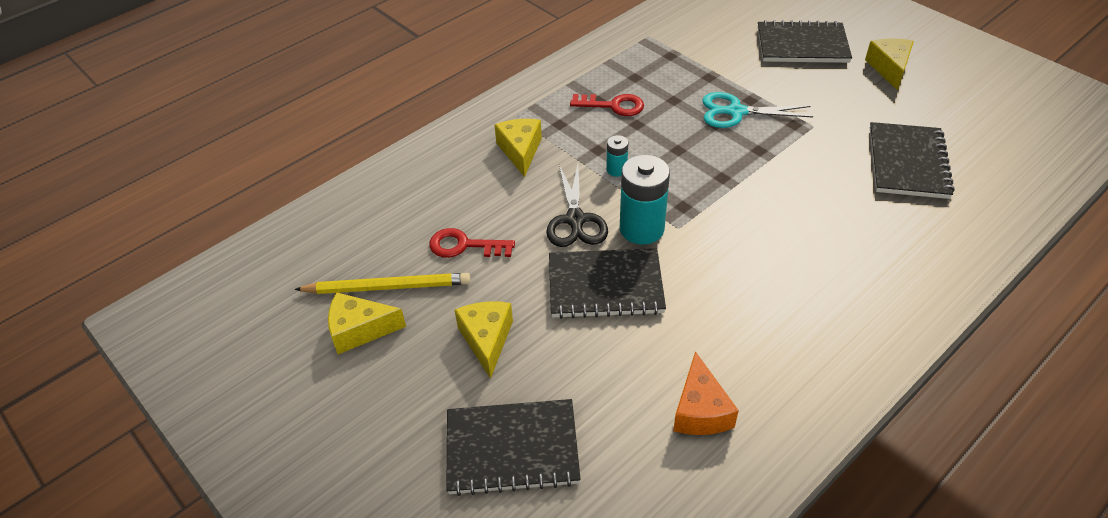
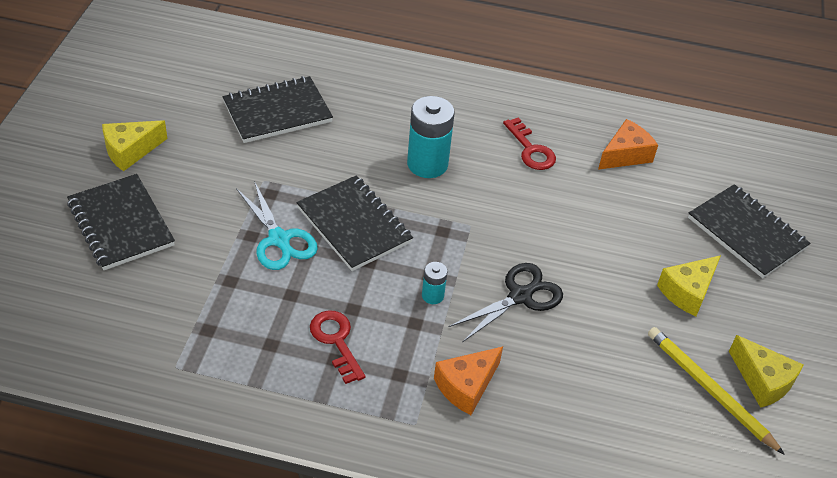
camera: 130 degrees left, 0 degrees up
red key [429,228,515,258] -> red key moved to [503,117,556,170]
yellow cheese [495,119,542,177] -> orange cheese [434,347,503,415]
black notebook [549,248,666,319] -> black notebook moved to [296,175,413,271]
turquoise battery [619,155,670,245] -> turquoise battery moved to [407,96,454,178]

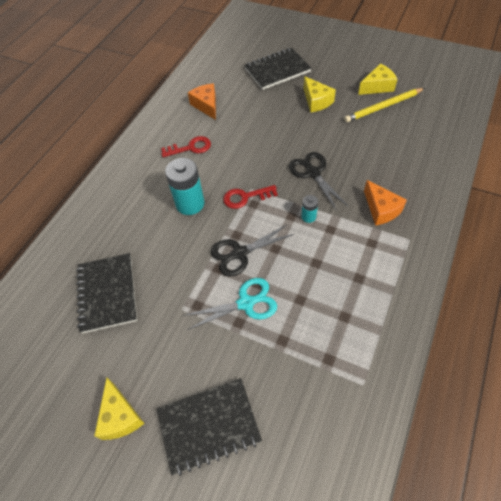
camera: 70 degrees left, 10 degrees up
black notebook [296,175,413,271] -> black scissors [211,224,294,277]
red key [310,310,365,384] -> red key moved to [223,185,278,209]

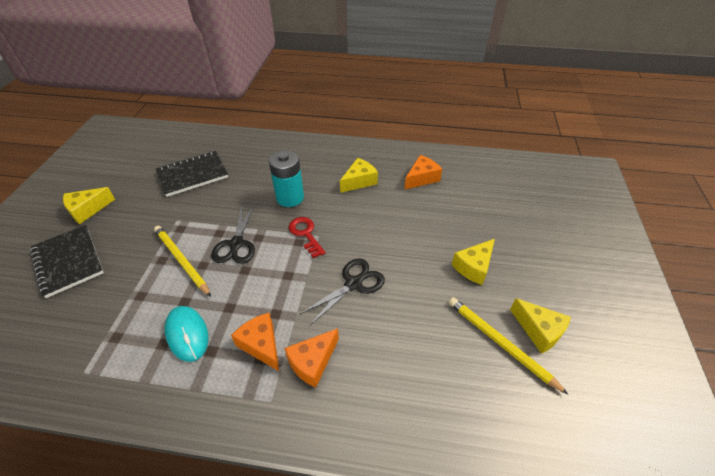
camera: 70 degrees right, 10 degrees down
red key [161,136,211,157] -> yellow cheese [340,158,378,193]
turquoise scissors [183,278,277,330] -> yellow pencil [154,226,211,297]
black scissors [211,224,294,277] -> black scissors turned 135 degrees counterclockwise [211,204,255,264]
black notebook [244,48,311,90] -> none
turquoise battery [301,195,318,223] -> none
none -> turquoise mouse [165,306,209,362]
none -> orange cheese [231,313,279,371]

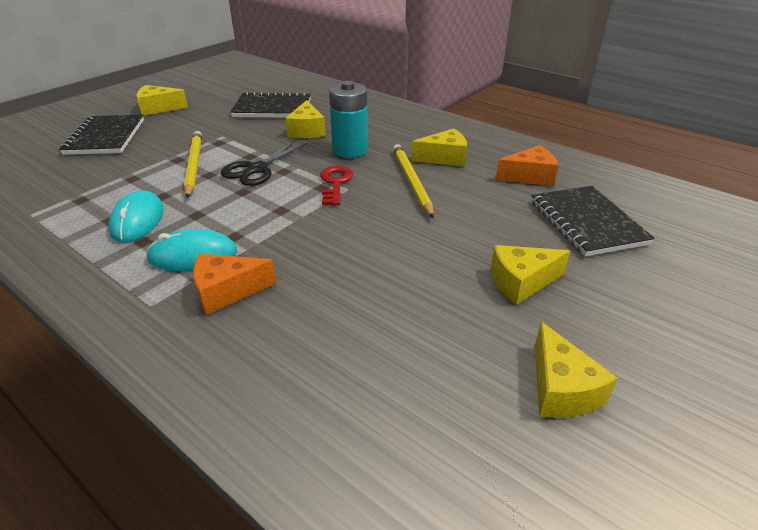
camera: 30 degrees right, 10 degrees down
orange cheese [231,313,279,371] -> turquoise mouse [146,229,237,271]
black scissors [300,259,385,325] -> none
yellow pencil [449,297,568,394] -> yellow pencil moved to [393,144,434,219]
none -> yellow cheese [286,100,326,138]
none -> black notebook [531,186,655,257]

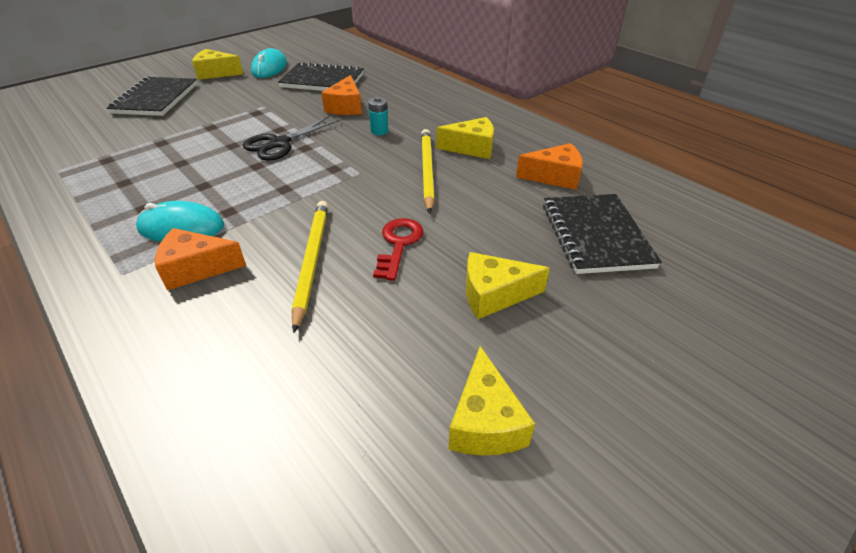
camera: 10 degrees right, 5 degrees up
turquoise mouse [108,190,163,243] -> turquoise mouse moved to [251,48,287,78]
yellow pencil [184,131,202,198] -> yellow pencil moved to [292,201,328,333]
yellow cheese [286,100,326,138] -> orange cheese [321,75,362,115]
red key [320,166,353,205] -> red key moved to [373,218,423,281]
turquoise battery [329,81,368,158] -> turquoise battery [368,97,389,135], size x0.49

